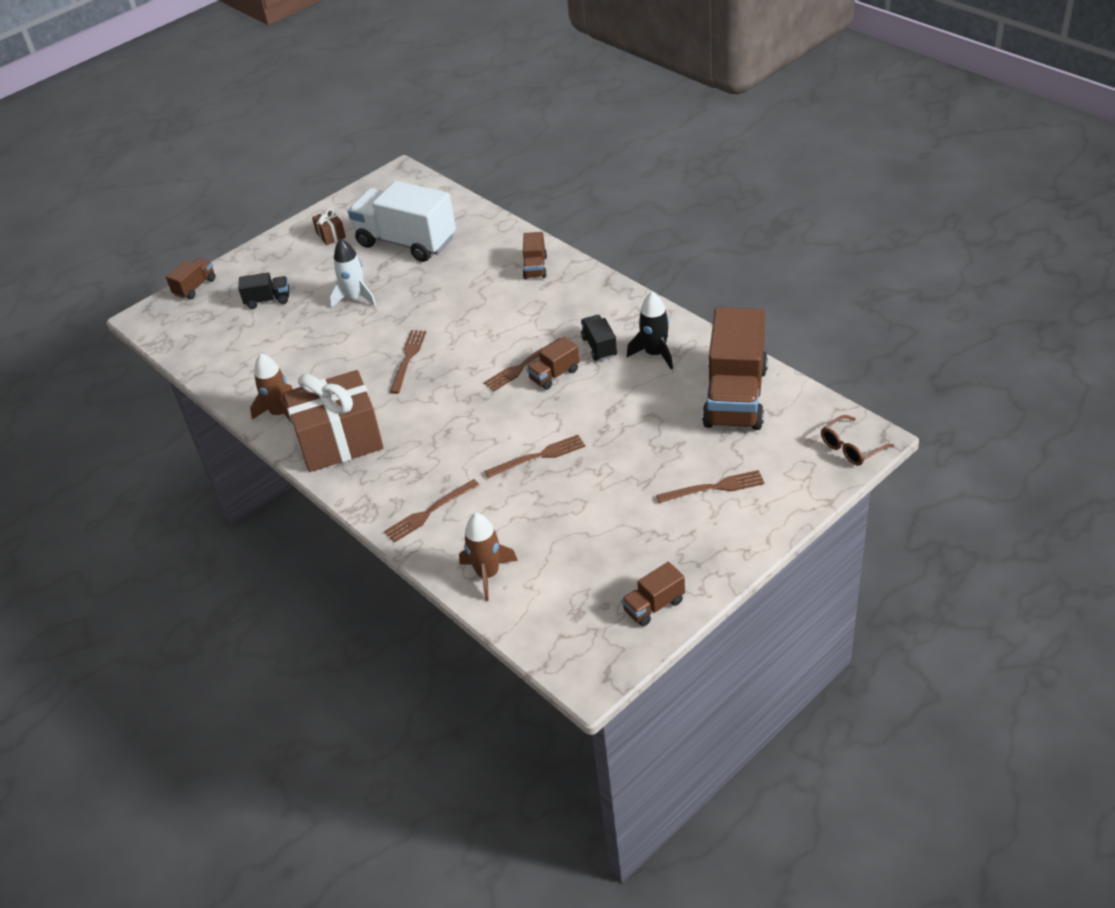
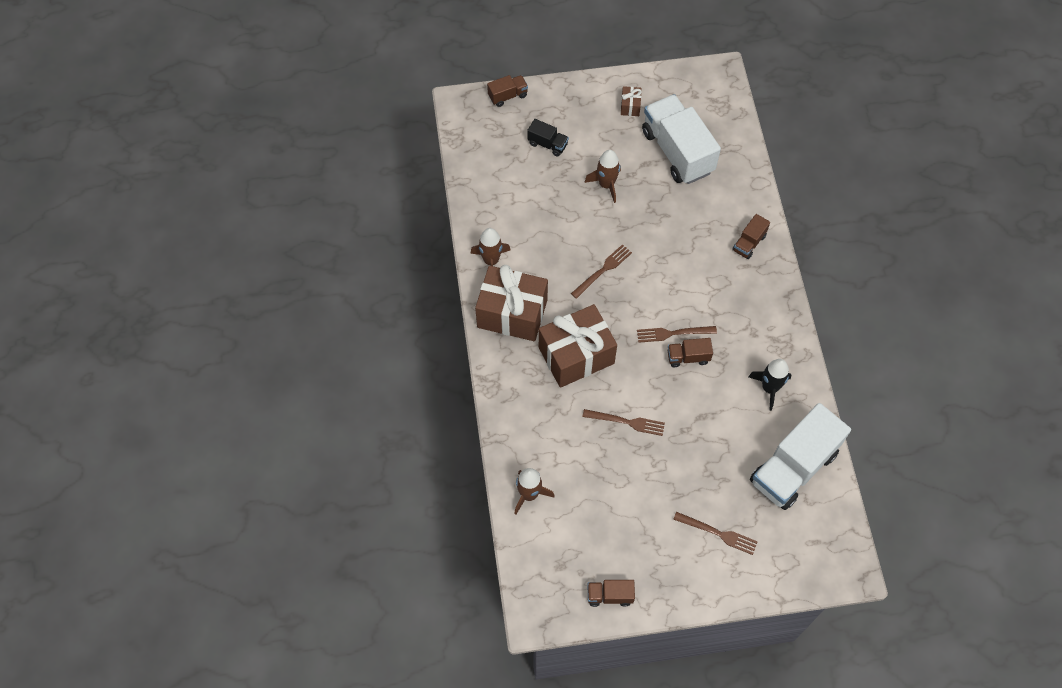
camera: 30 degrees right, 20 degrees up
white rocket [329,239,377,308] -> brown rocket [585,150,621,203]
brown fork [384,479,480,543] -> none
black truck [581,315,617,361] -> none
brown truck [702,307,768,430] -> white truck [750,403,851,510]
brown glasses [821,415,894,466] -> none
none -> brown gift [539,304,617,388]

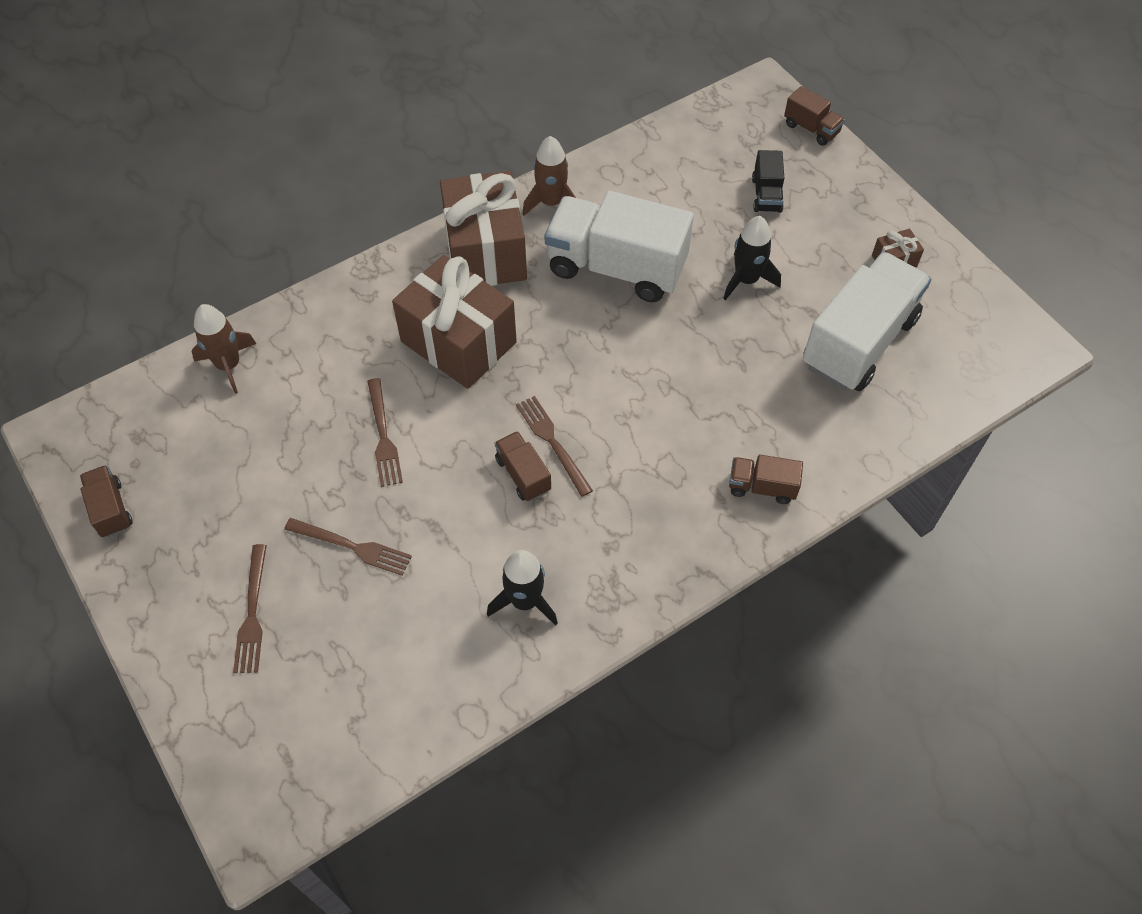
camera: 65 degrees right, 5 degrees down
brown fork [571,244,632,299] -> brown fork moved to [284,518,412,576]
brown rocket [585,150,621,203] -> black rocket [723,216,781,300]
white truck [750,403,851,510] -> white truck moved to [545,191,694,302]

